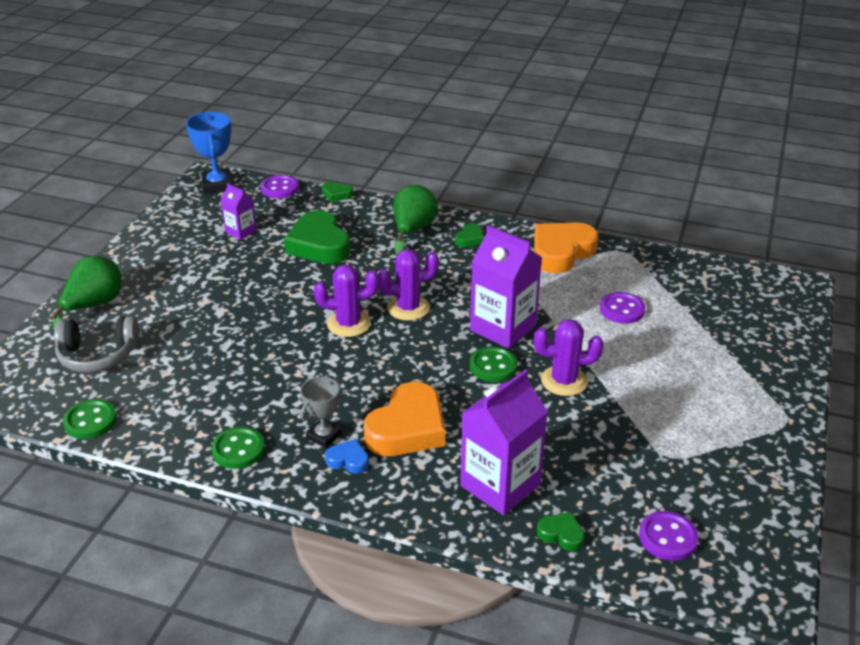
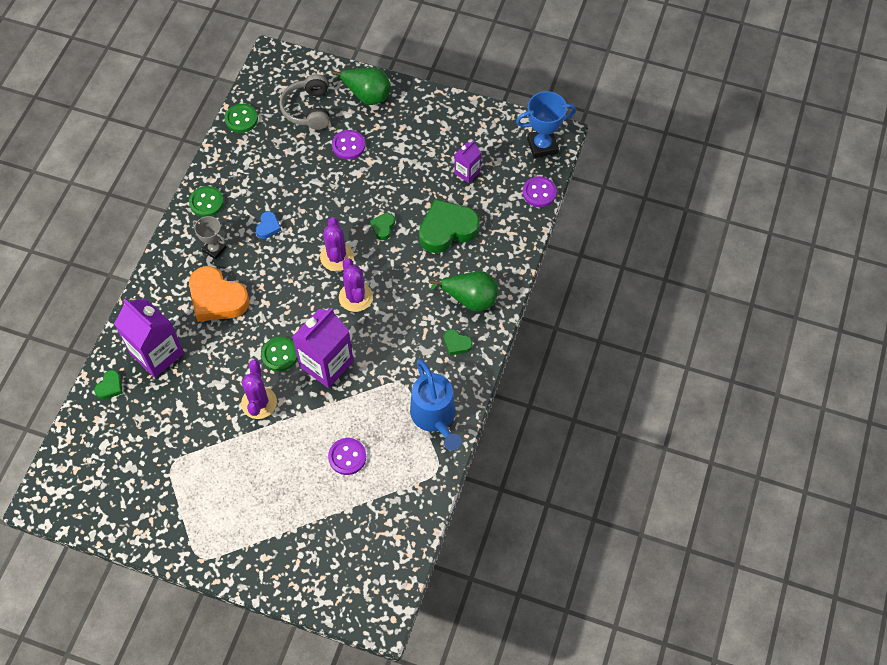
camera: 90 degrees right, 25 degrees up
green heart [322,182,354,202] -> green heart moved to [370,213,395,240]
blue heart [325,439,369,474] -> blue heart moved to [255,211,281,239]
orange heart [534,222,598,273] -> blue watering can [410,359,462,451]
purple button [639,511,698,561] -> purple button moved to [332,130,365,160]

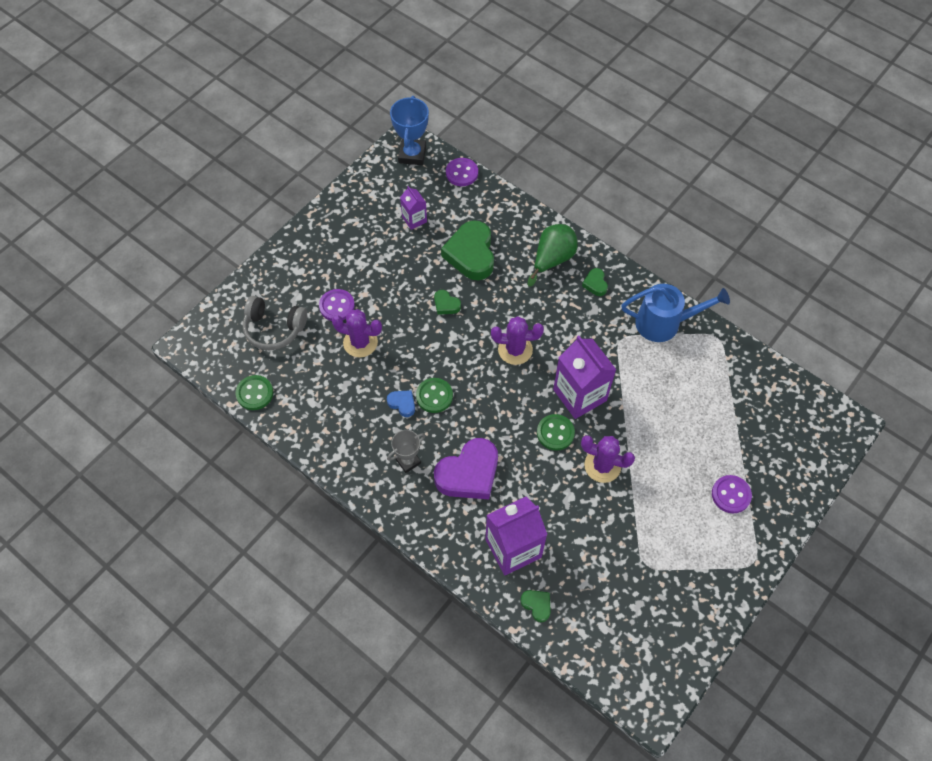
camera: 70 degrees left, 0 degrees up
green button [189,186,224,217] -> green button moved to [416,378,453,413]
orange heart [189,266,250,322] -> purple heart [434,438,498,499]
purple cactus [320,217,354,271] -> purple cactus moved to [332,309,382,357]
purple button [328,438,366,475] -> purple button moved to [712,475,752,513]
green pear [332,68,391,105] -> none
green heart [444,329,473,355] -> green heart turned 120 degrees clockwise [582,268,608,296]

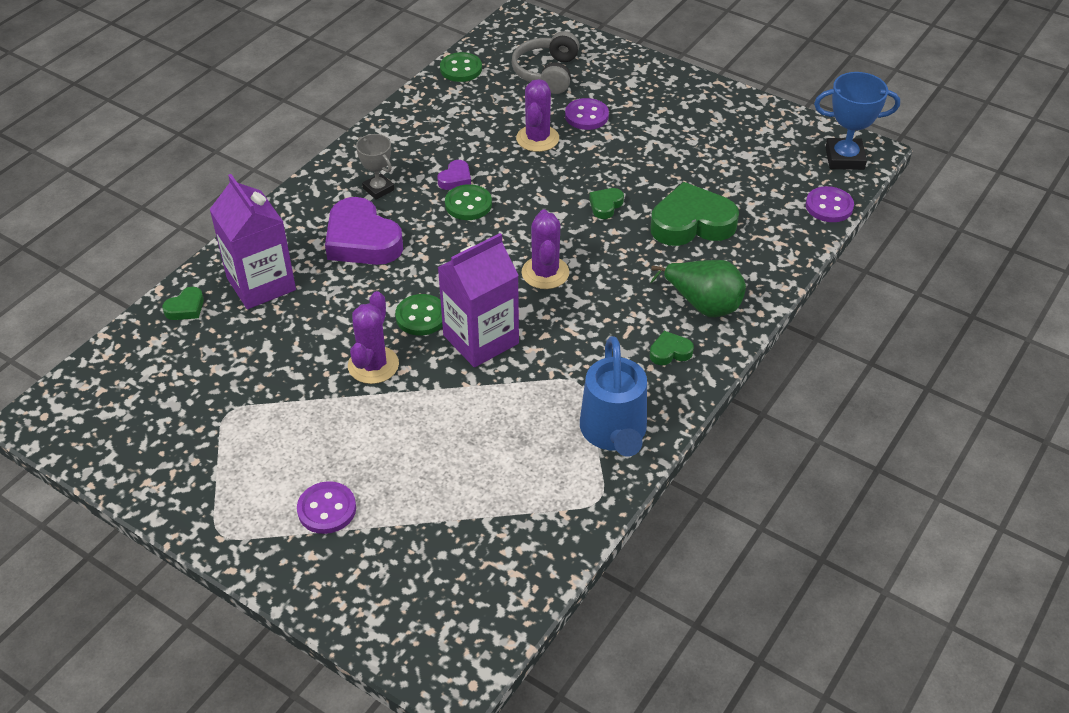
camera: 85 degrees right, 15 degrees down
blue heart [387,390,415,417] -> purple heart [437,160,471,190]
purple carton [400,186,427,230] -> none

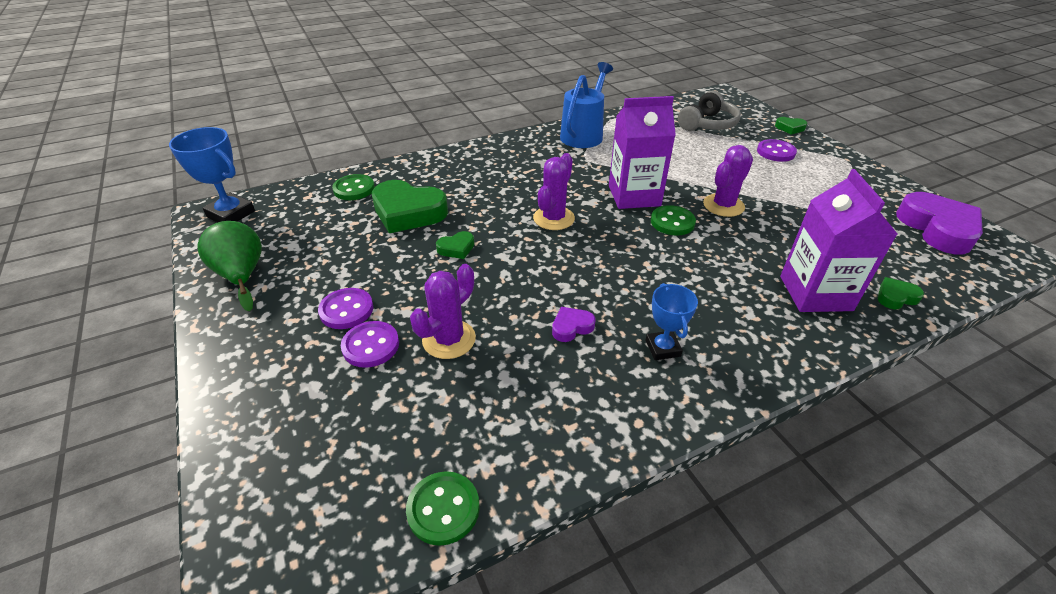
camera: 150 degrees left, 5 degrees down
purple heart [325,197,403,265] -> purple heart moved to [896,192,983,254]
grey trophy [356,134,394,200] -> blue trophy [646,283,698,360]
green button [445,184,492,220] -> green button moved to [332,174,375,200]
grey headphones [511,31,579,94] -> grey headphones moved to [678,90,741,131]
green heart [650,331,694,365] -> green heart moved to [775,117,807,134]
green pear [651,260,746,317] -> green pear moved to [197,221,262,311]
purple button [806,186,854,222] -> purple button moved to [318,288,373,329]

